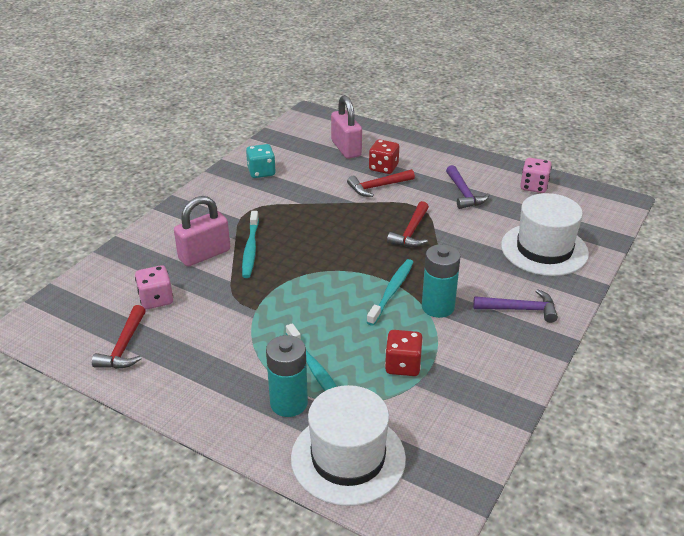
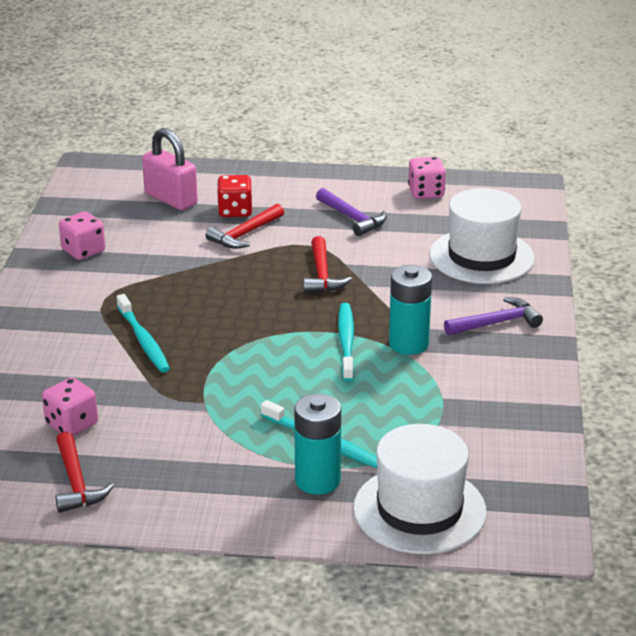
camera: 25 degrees left, 5 degrees down
pink padlock [174,196,230,266] -> none
turquoise dice [246,144,276,178] -> pink dice [59,211,105,260]
red dice [385,330,423,376] -> none

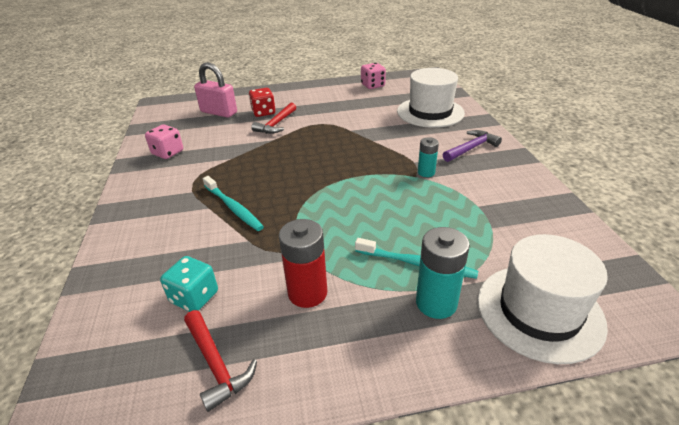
camera: 15 degrees left, 5 degrees up
pink dice [42,377,98,436] -> turquoise dice [160,256,218,312]
red hammer [303,236,352,293] -> none
purple hammer [316,188,387,236] -> none
turquoise toothbrush [338,303,354,382] -> none
turquoise battery [389,265,432,355] -> turquoise battery [418,137,439,177], size x0.60
none -> red battery [279,219,327,308]

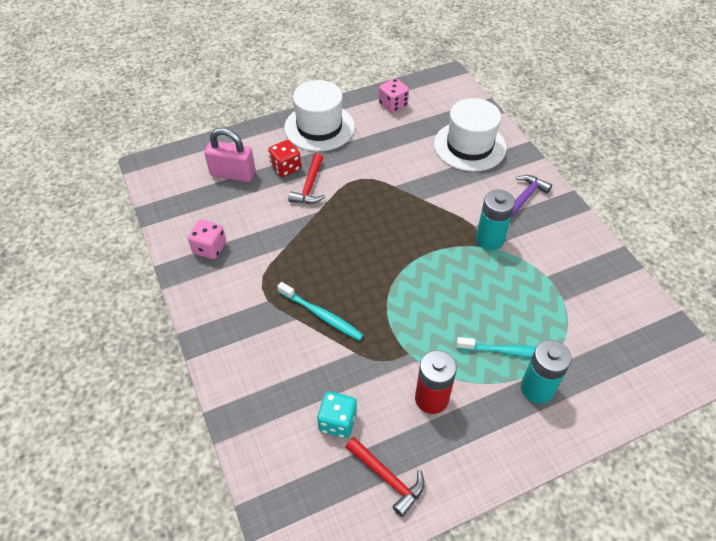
camera: 15 degrees left, 15 degrees up
turquoise battery [418,137,439,177] -> turquoise battery [476,190,515,250], size x1.66
white hat [478,234,608,364] -> white hat moved to [284,80,355,151]

